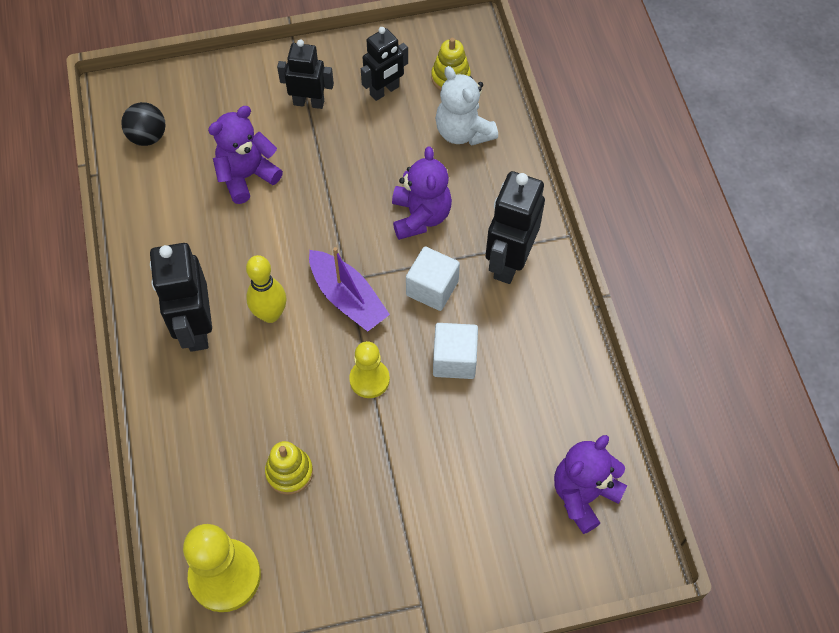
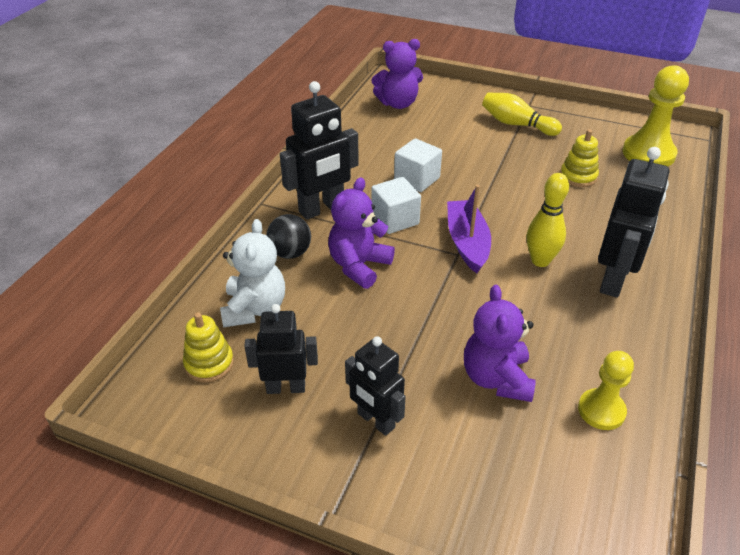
camera: 145 degrees left, 20 degrees down
black ball [121,102,165,146] -> black ball moved to [266,214,311,259]
purple teddy bear [208,106,283,204] -> purple teddy bear turned 90 degrees clockwise [464,285,536,402]
yellow pawn [349,341,390,398] -> yellow pawn moved to [578,351,634,430]
none -> yellow bowling pin [482,92,562,136]

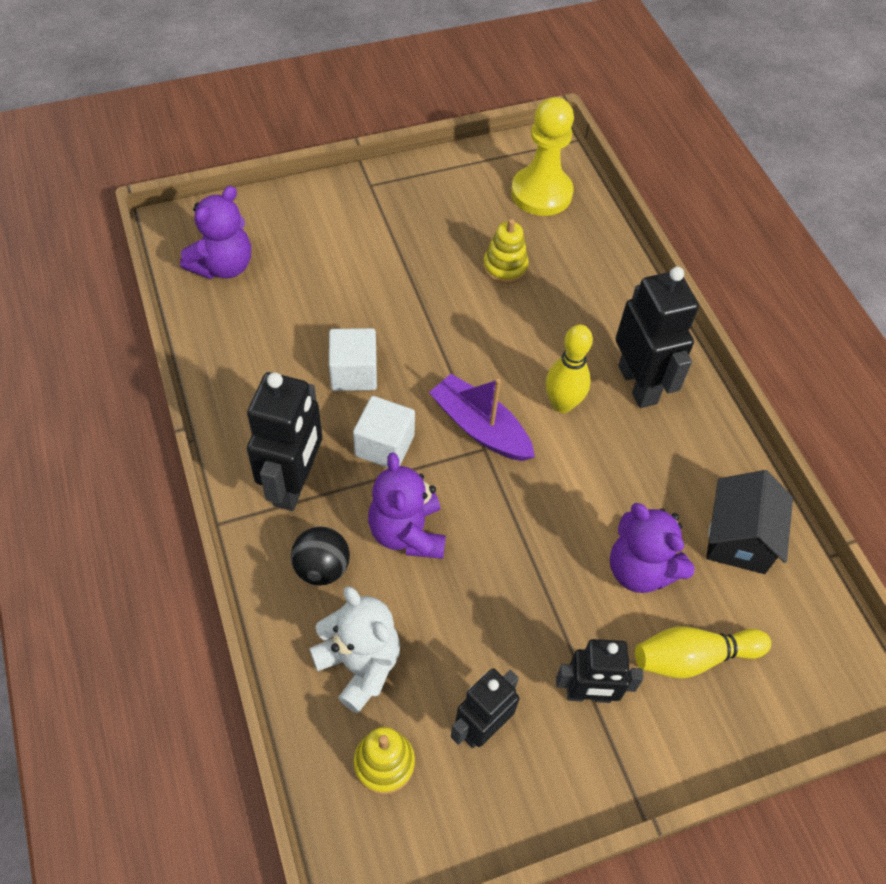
camera: 45 degrees left, 15 degrees up
yellow bowling pin [482,92,562,136] -> yellow bowling pin moved to [635,626,771,678]
yellow pawn [578,351,634,430] -> black house [706,470,793,574]

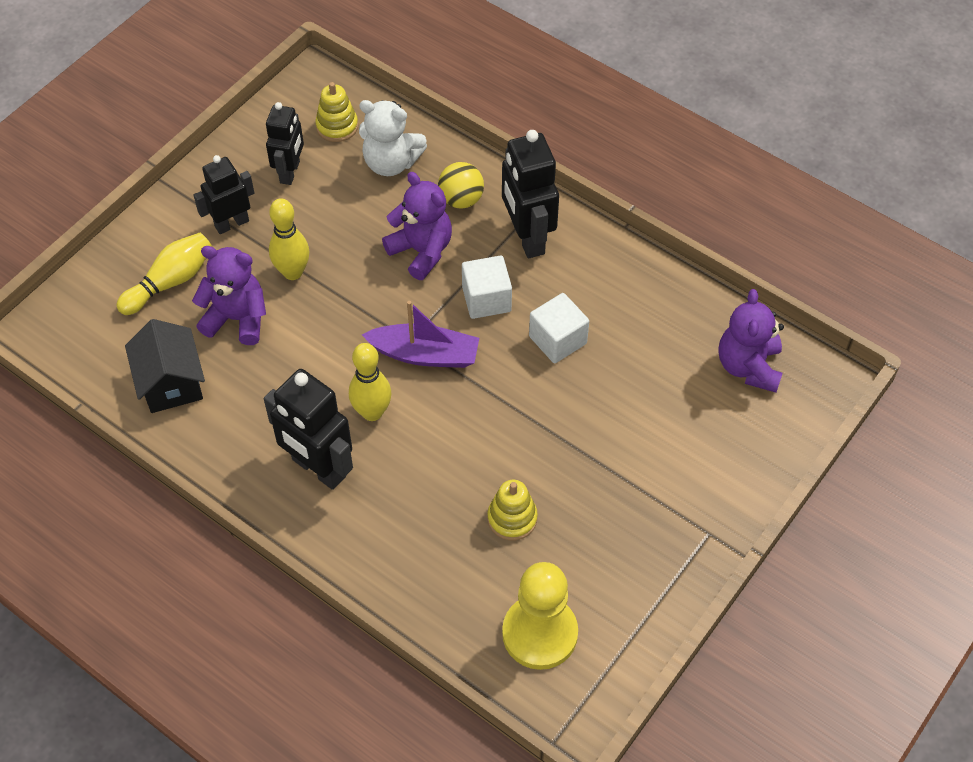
camera: 150 degrees right, 0 degrees up
black ball [291,526,350,585] -> yellow ball [438,162,484,209]
none -> yellow bowling pin [269,198,309,280]

